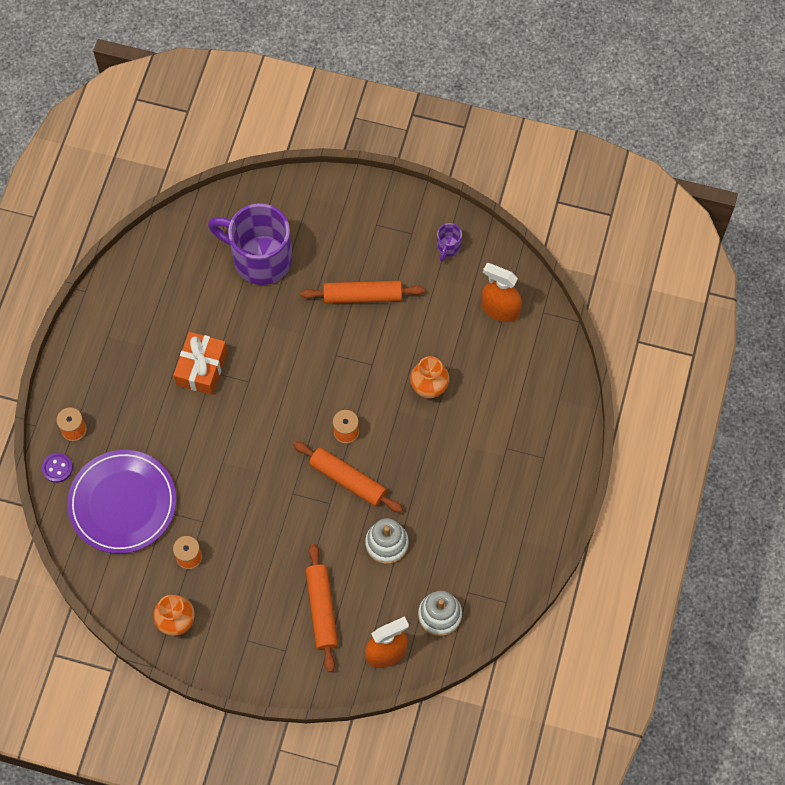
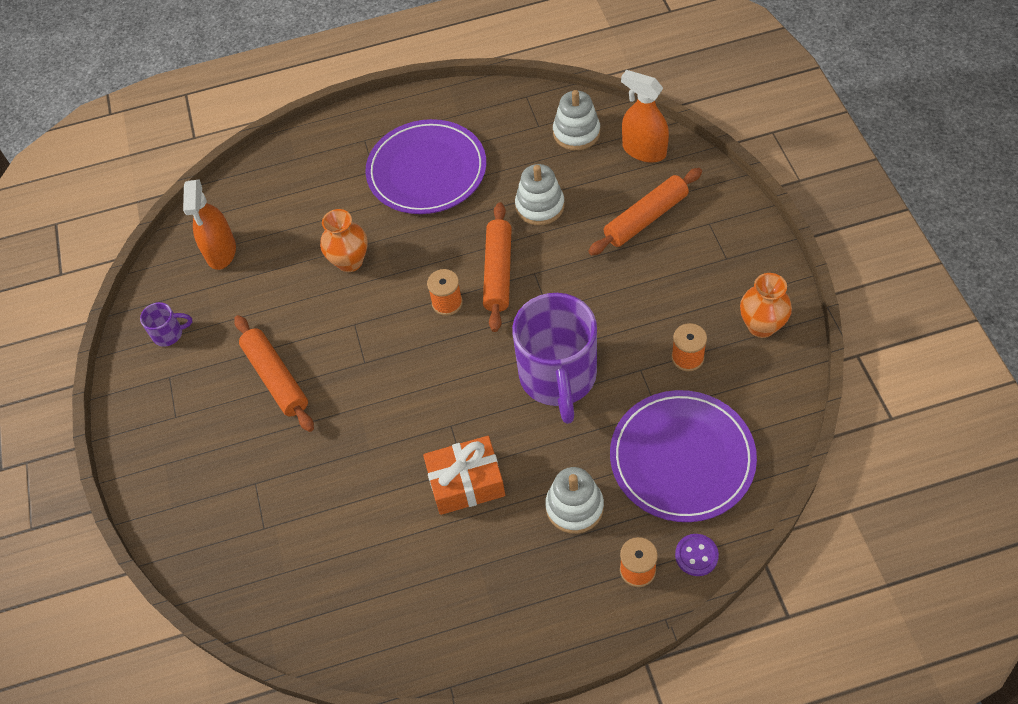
camera: 115 degrees left, 10 degrees down
purple mug [208,203,292,285] -> purple mug moved to [512,293,597,424]
none -> purple plate [365,119,486,214]
none -> white stacking toy [545,467,604,534]

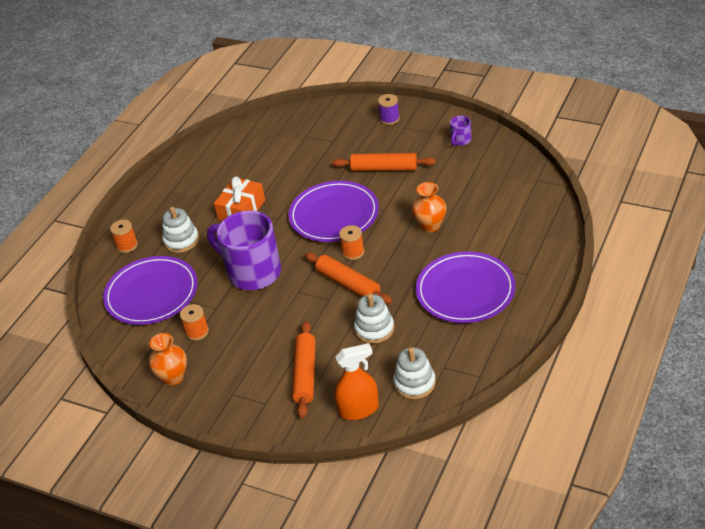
camera: 130 degrees right, 15 degrees down
orange spray bottle [183,179,236,270] -> none
purple button [675,534,719,576] -> none
none -> purple plate [288,181,379,242]
none -> purple spool [378,94,400,125]

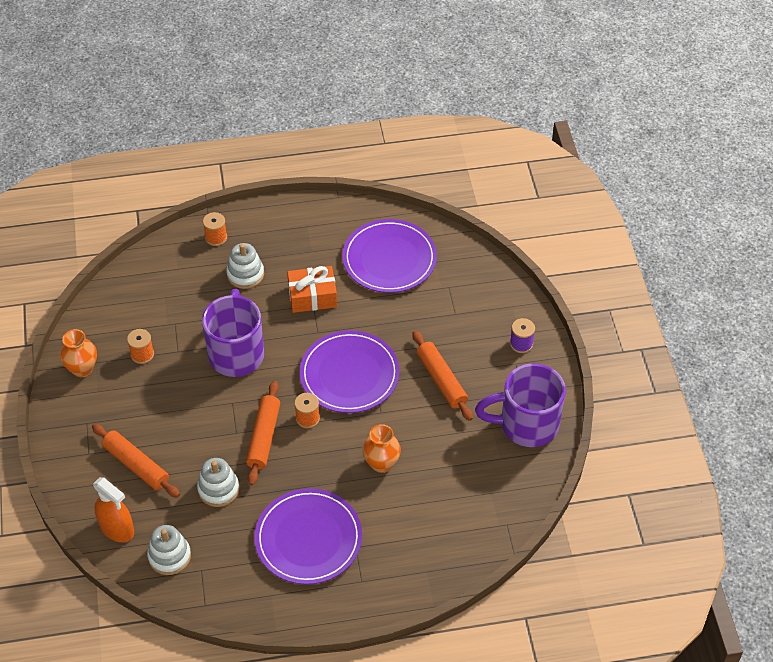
camera: 50 degrees right, 10 degrees up
purple plate [103,256,198,325] -> purple plate moved to [342,219,437,293]
orange rolling pin [292,321,316,418] -> orange rolling pin turned 75 degrees clockwise [92,424,180,498]
purple mug [450,116,472,146] -> purple mug [475,363,566,447], size x2.40

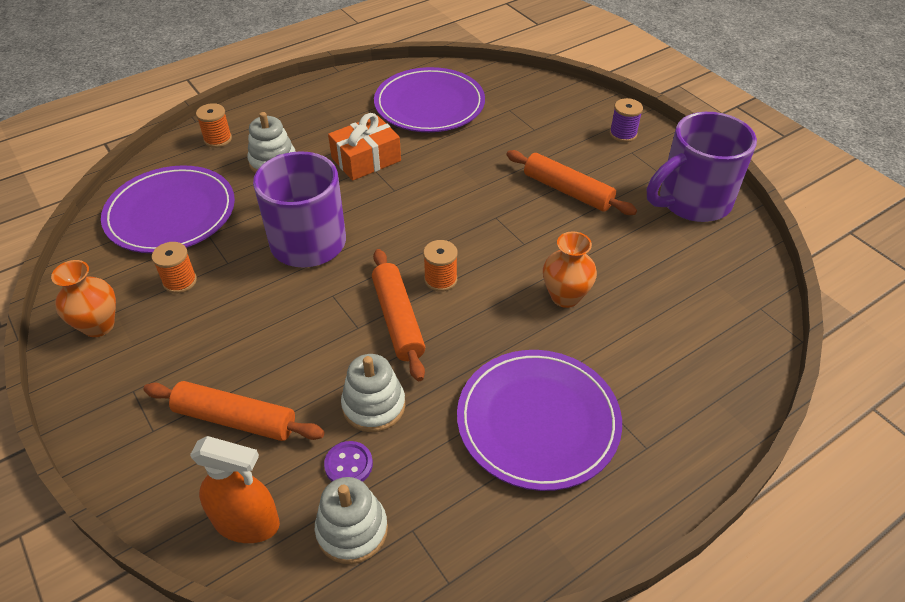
camera: 25 degrees left, 5 degrees down
purple plate [300,330,399,413] -> purple plate moved to [101,165,235,253]
none -> purple button [324,441,373,482]

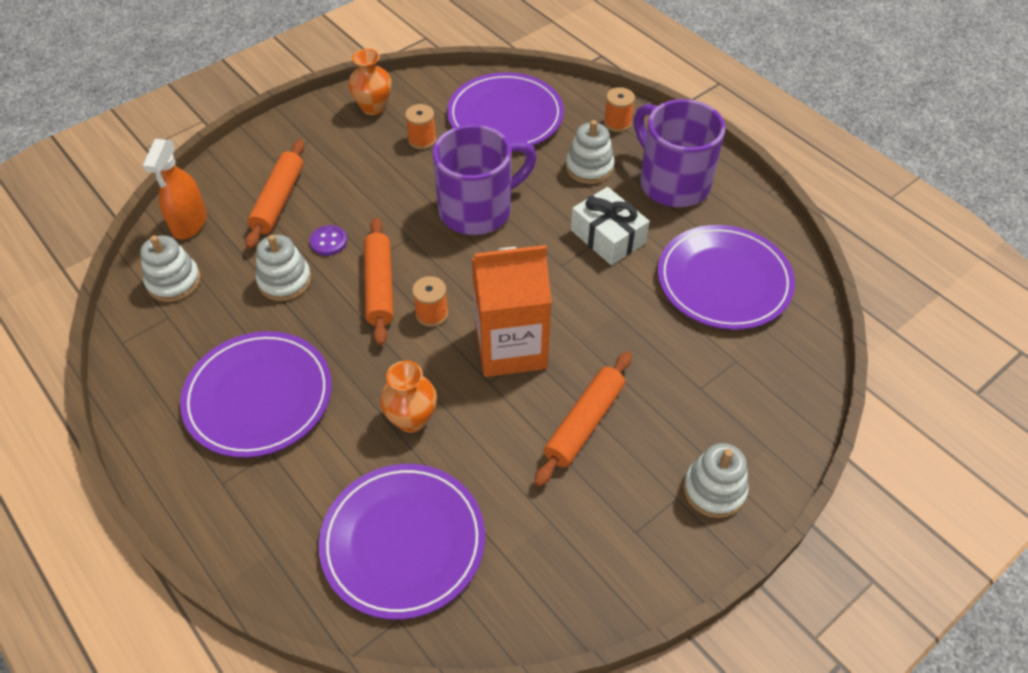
camera: 85 degrees right, 5 degrees up
purple button [324,441,373,482] -> purple button moved to [310,225,347,256]
orange gift [328,113,401,181] -> white gift [571,187,649,265]
orange rolling pin [372,249,425,381] -> orange rolling pin turned 75 degrees counterclockwise [364,218,394,346]
purple spool [610,98,643,142] -> white stacking toy [683,443,749,518]
purple mug [647,112,757,222] -> purple mug moved to [634,99,725,207]
none -> purple plate [319,464,485,620]
none -> orange carton [472,245,552,377]

